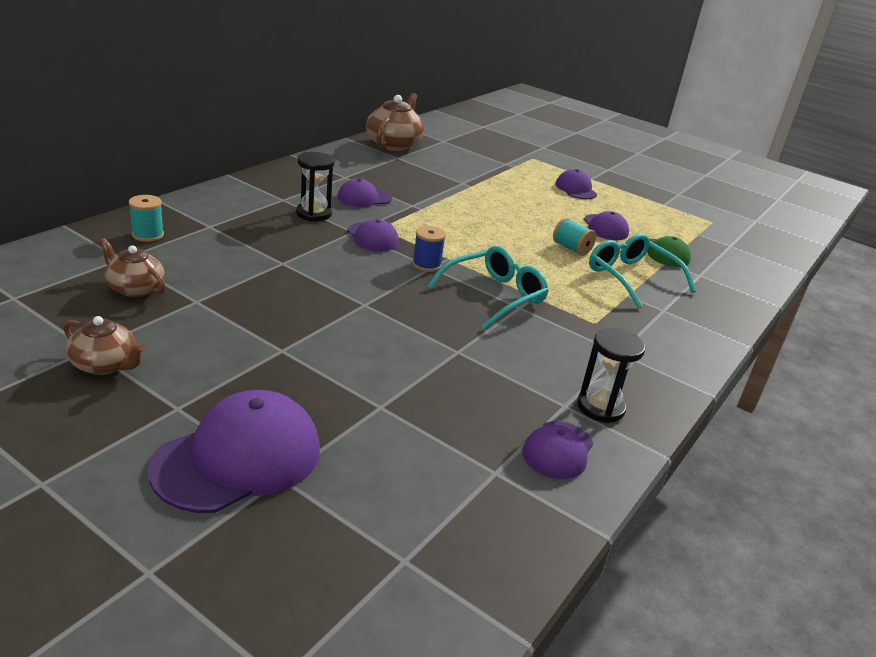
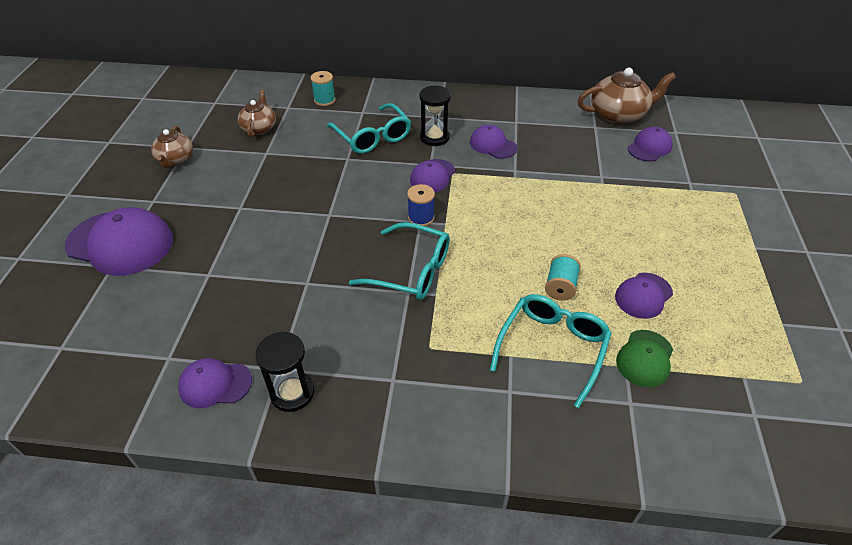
camera: 65 degrees right, 15 degrees up
purple cap [556,169,597,199] -> purple cap moved to [628,127,673,162]
none -> turquoise glasses [327,103,411,154]

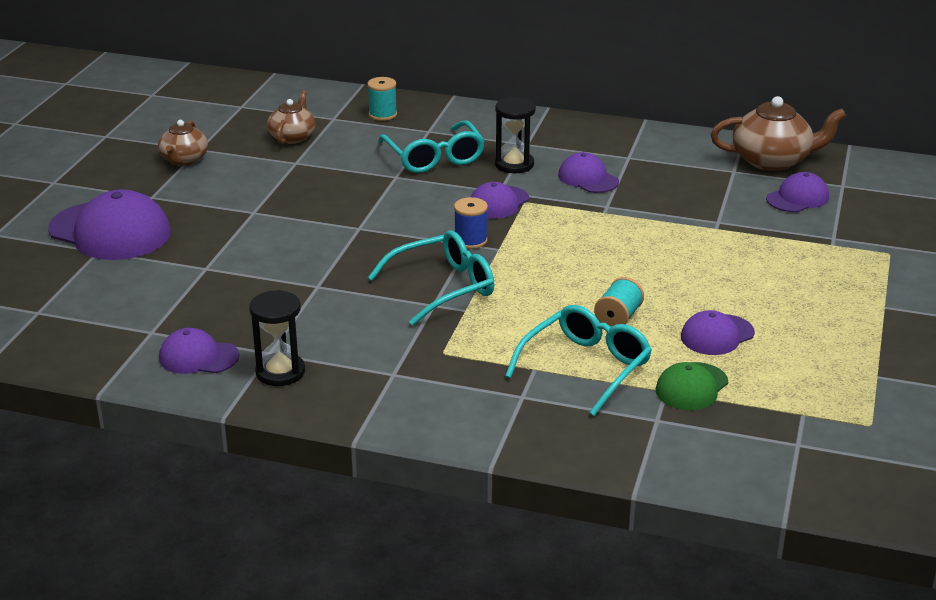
camera: 10 degrees right, 15 degrees down
turquoise glasses [349,222,450,300] -> turquoise glasses turned 60 degrees counterclockwise [368,230,494,325]

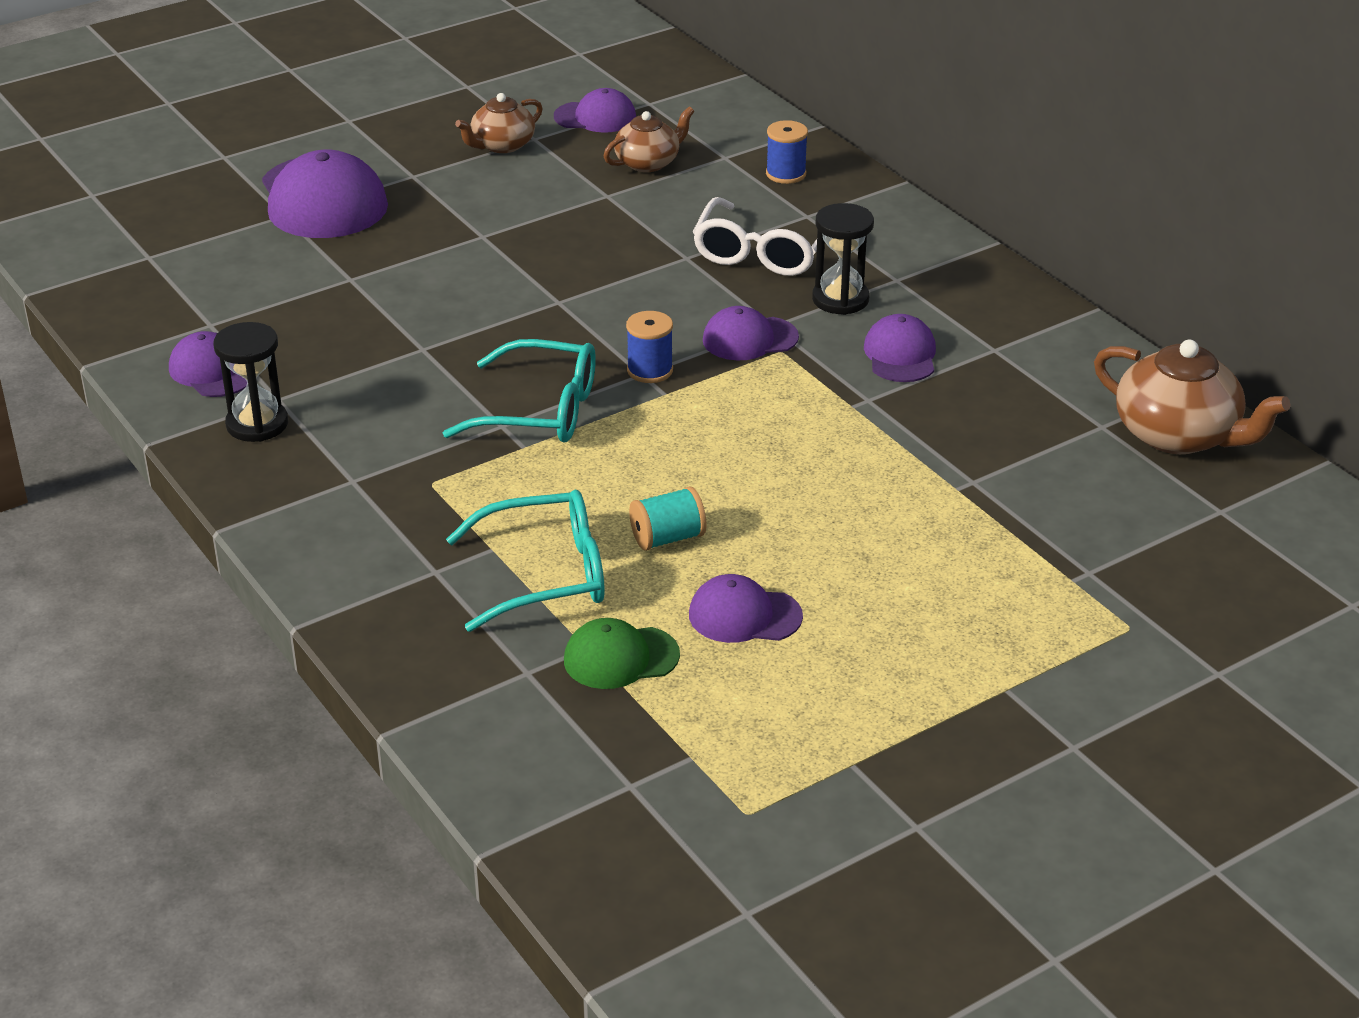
camera: 40 degrees right, 5 degrees up
turquoise spool [367,77,397,121] -> blue spool [766,120,808,184]
turquoise glasses [378,120,485,173] -> white glasses [693,197,817,276]
purple cap [766,172,829,212] -> purple cap moved to [554,88,636,133]

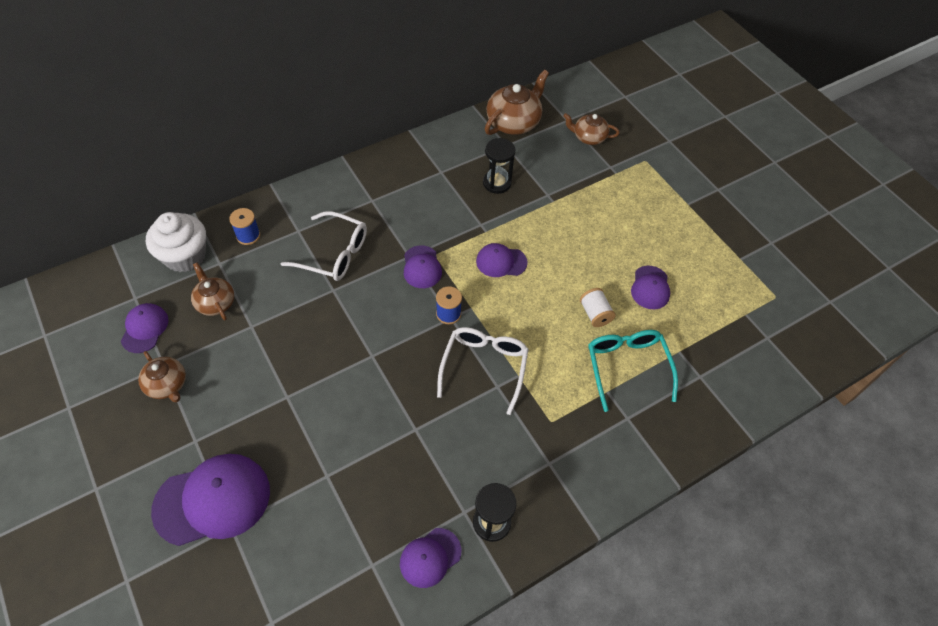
camera: 90 degrees left, 20 degrees up
turquoise glasses [443,339,596,443] -> white glasses [437,327,528,415]
green cap [564,618,680,689] -> none
turquoise spool [629,486,706,551] -> white spool [580,288,616,327]
black hourglass [812,203,874,315] -> black hourglass moved to [483,138,516,194]
purple cap [864,314,936,382] -> purple cap moved to [476,243,528,277]
none -> white cupcake [146,212,206,272]
none -> brown teapot [563,113,619,145]

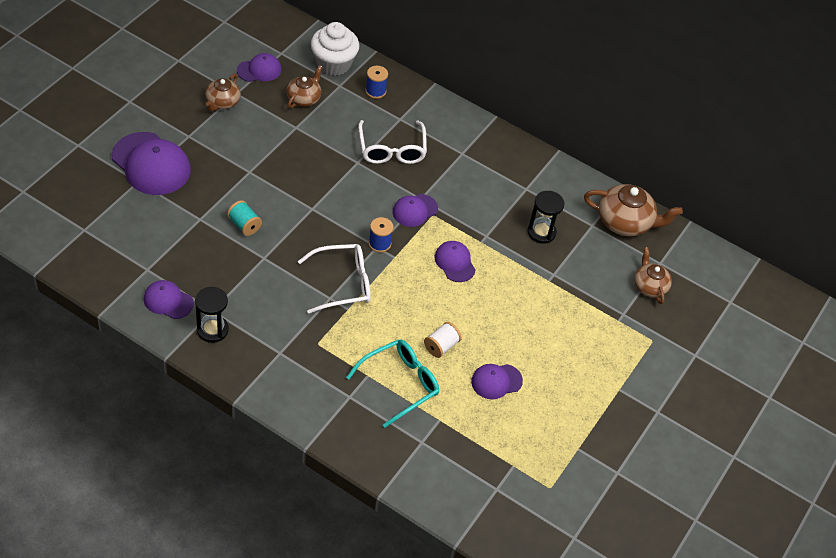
camera: 60 degrees right, 5 degrees down
none -> turquoise spool [227,200,262,236]

